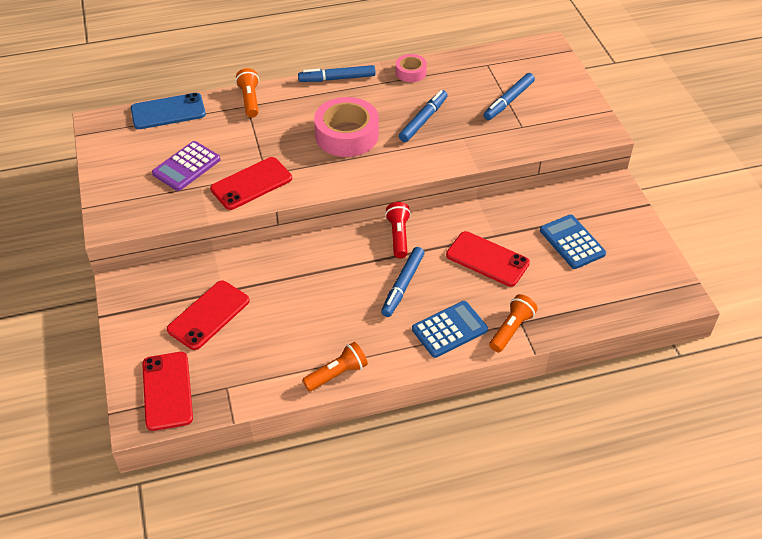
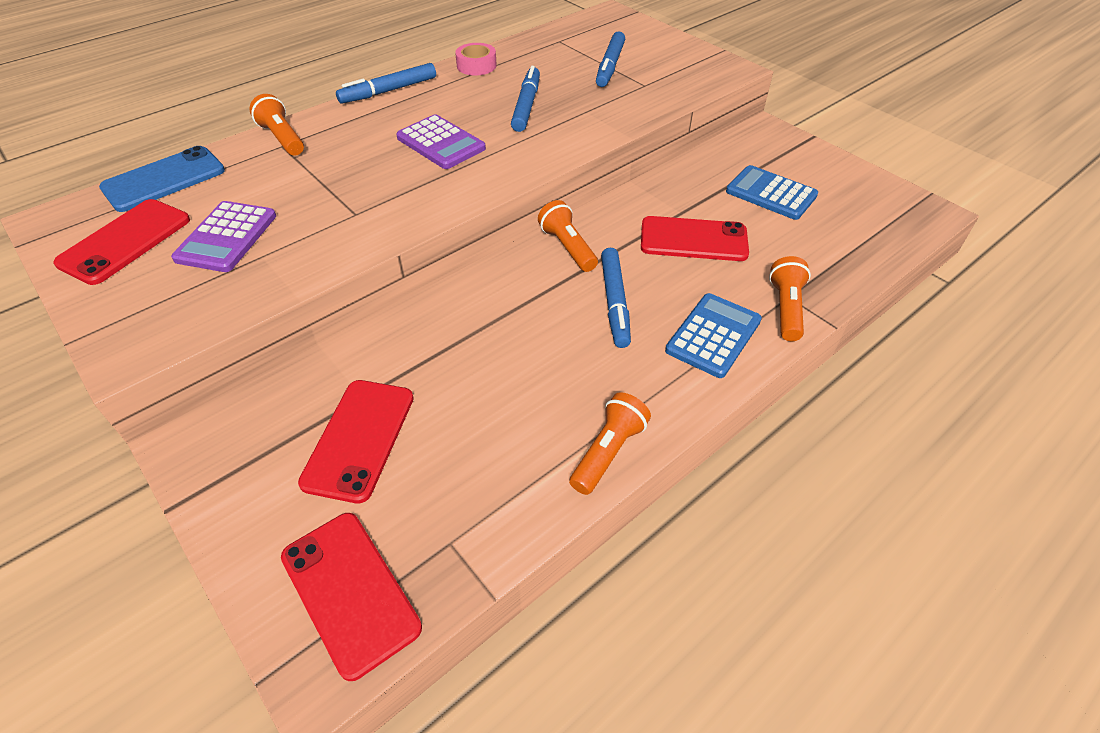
camera: 25 degrees left, 0 degrees up
red phone [210,157,292,210] -> red phone moved to [53,199,190,285]
pink tape [314,97,379,157] -> purple calculator [396,114,486,169]
red flashlight [385,202,411,258] -> orange flashlight [538,200,598,272]

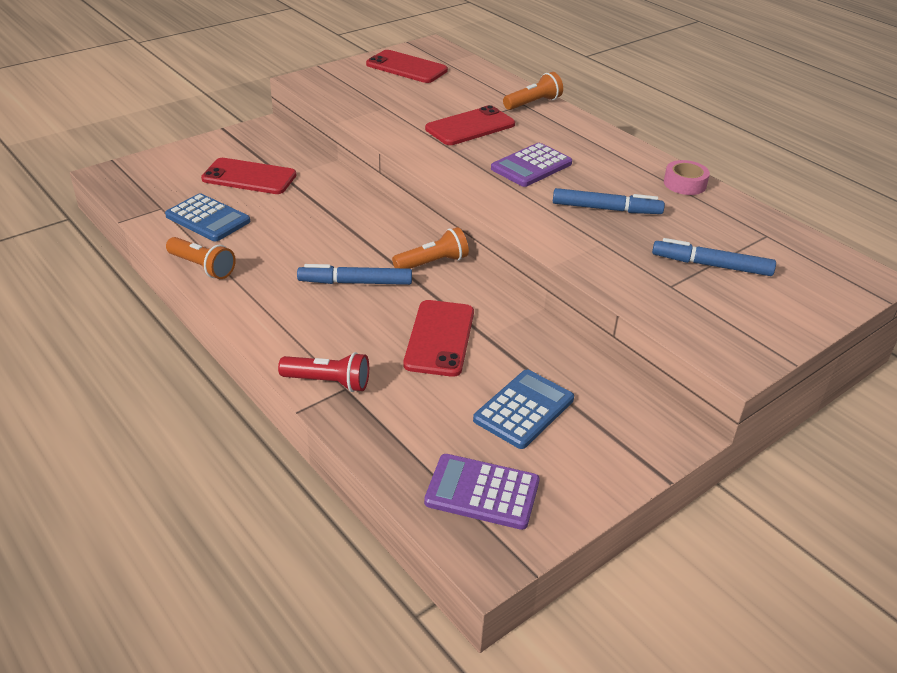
camera: 90 degrees right, 10 degrees down
blue phone [99,146,225,212] -> none
purple calculator [171,201,276,272] -> purple calculator moved to [424,454,540,530]
red phone [281,513,422,681] -> red phone moved to [425,105,515,145]
blue marker [336,63,436,104] -> none
blue calculator [665,293,762,378] -> blue calculator moved to [165,193,250,241]
orange flashlight [769,256,811,341] -> red flashlight [278,352,369,392]

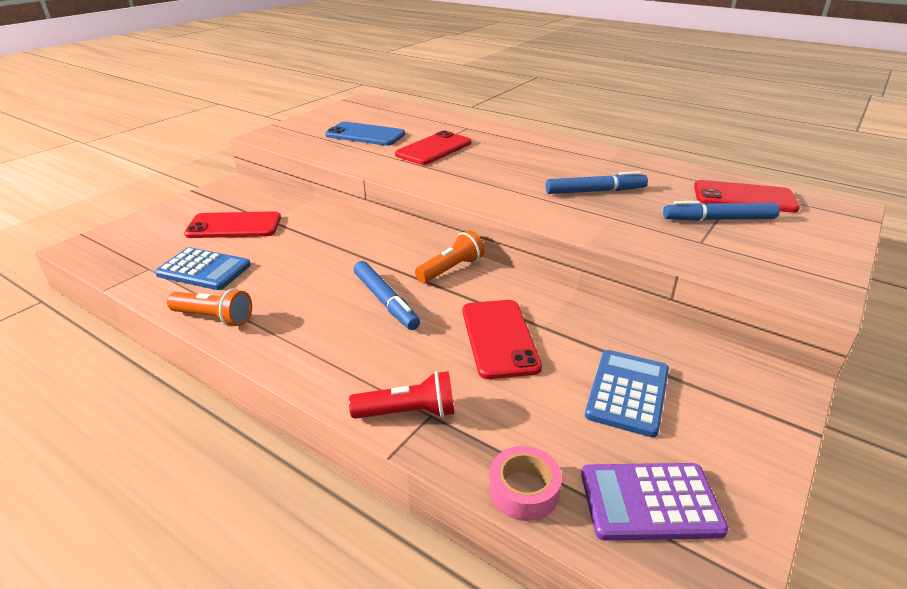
camera: 15 degrees left, 5 degrees down
blue marker [297,264,412,285] -> blue marker turned 105 degrees counterclockwise [354,261,420,330]
red phone [366,50,448,83] -> red phone moved to [694,180,800,213]
purple calculator [491,143,572,187] -> none
orange flashlight [503,72,563,110] -> none
pink tape [664,160,710,195] -> pink tape moved to [489,446,562,521]
none -> blue phone [325,122,405,146]

